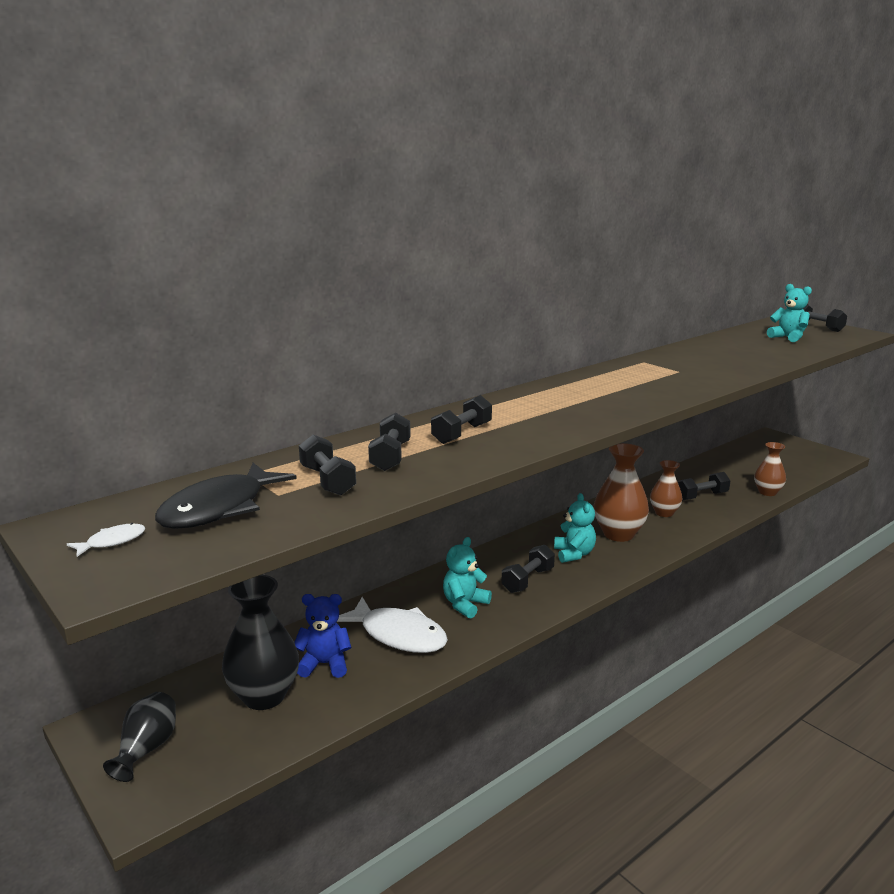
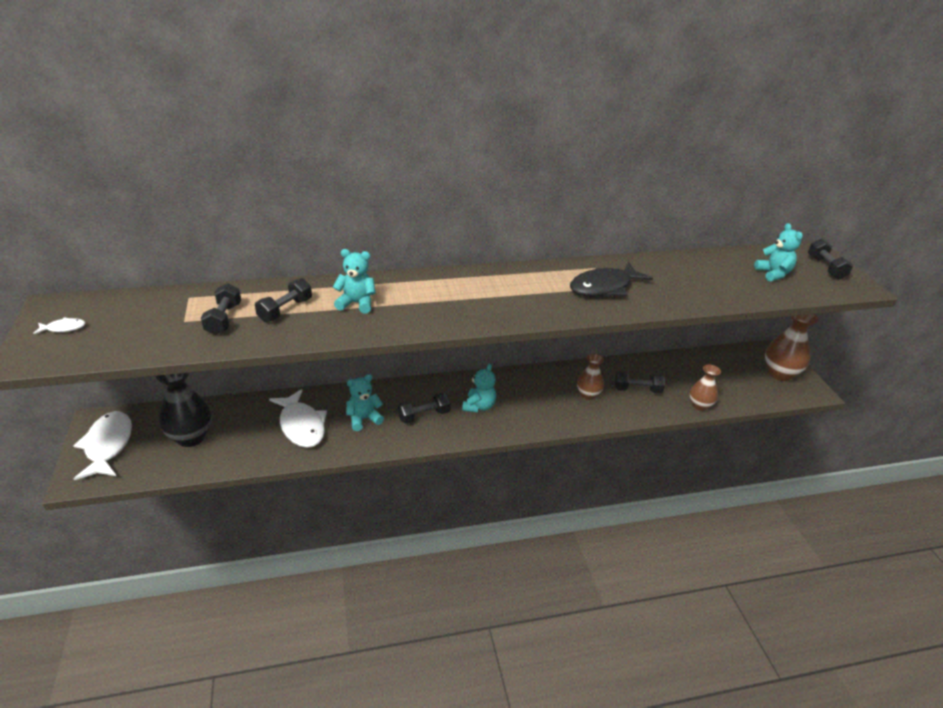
camera: 25 degrees right, 15 degrees up
black vase [103,692,176,782] -> white fish [73,411,132,480]
black fish [155,463,297,529] -> black fish moved to [570,262,653,297]
blue teddy bear [294,594,351,678] -> none
black dumbbell [431,395,492,444] -> turquoise teddy bear [333,249,376,314]
brown vase [594,443,649,542] -> brown vase moved to [765,314,818,381]

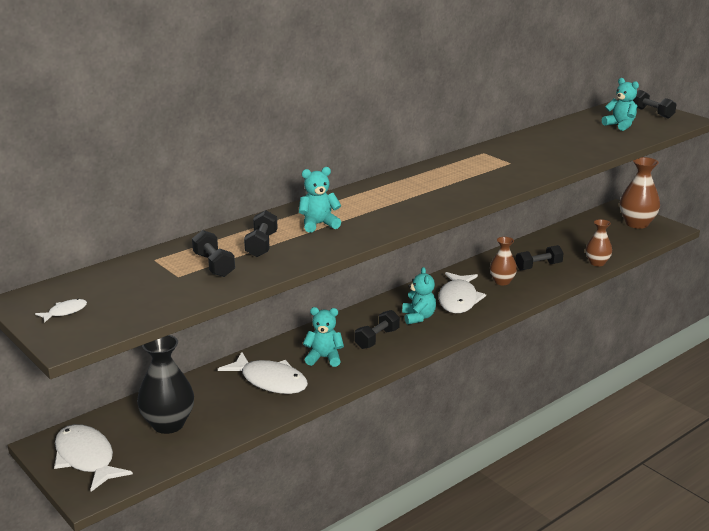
camera: 25 degrees left, 10 degrees down
turquoise teddy bear [346,374,384,431] -> turquoise teddy bear turned 60 degrees clockwise [303,307,344,367]
black fish [570,262,653,297] -> none
none -> white fish [439,272,486,313]

